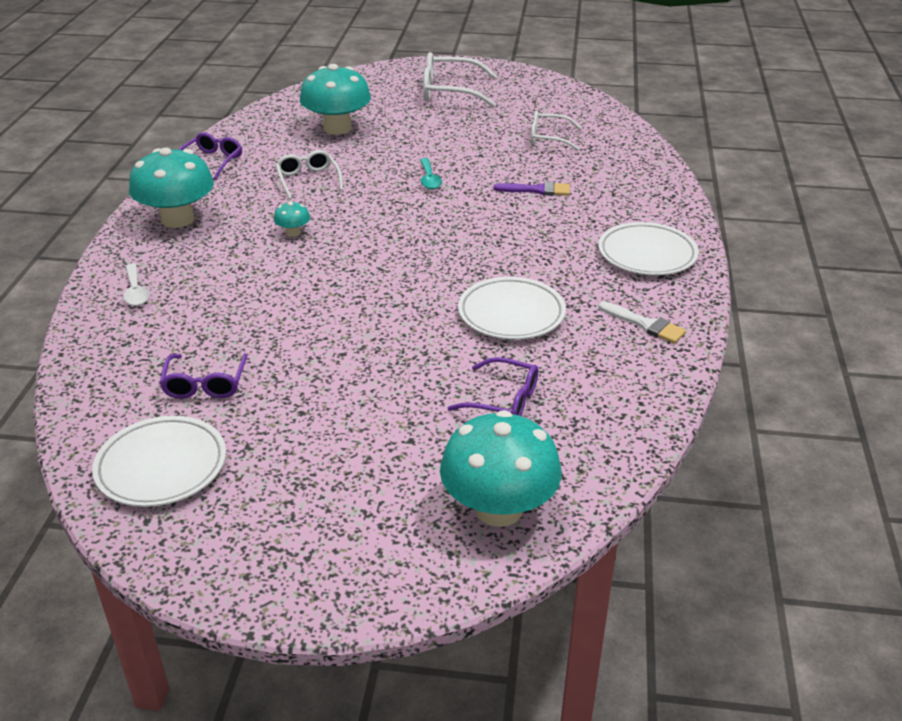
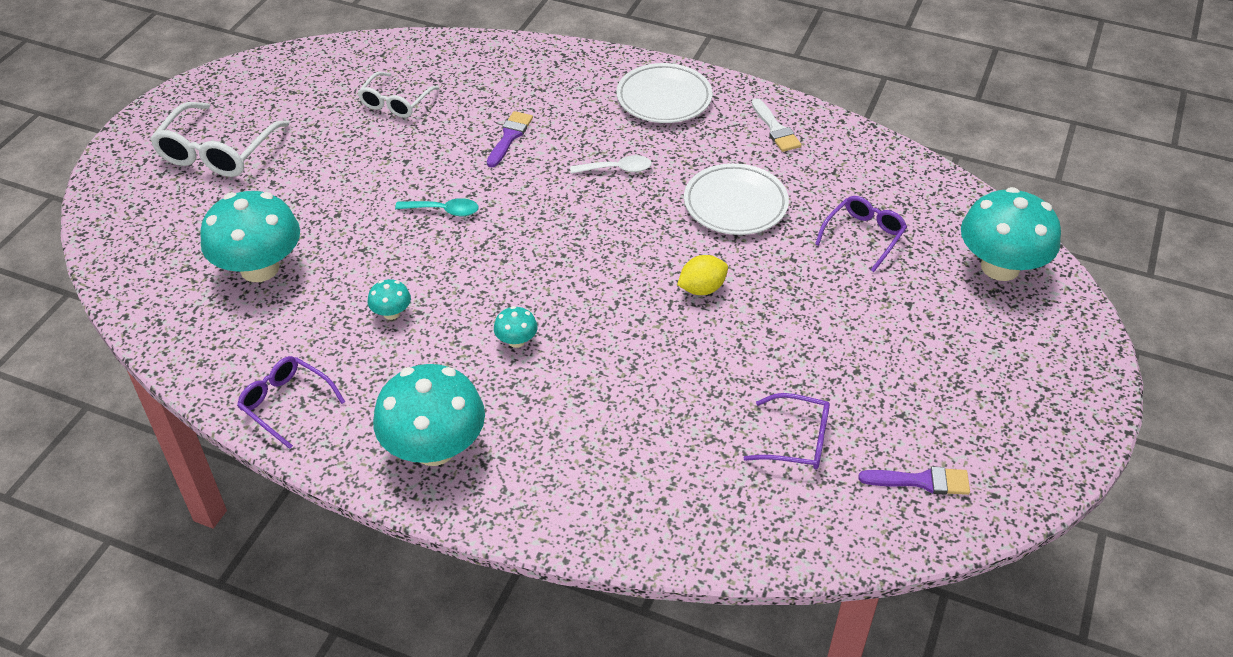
camera: 75 degrees left, 10 degrees up
white plate [92,416,226,507] -> purple brush [858,466,970,495]
white spoon [123,263,149,306] -> white spoon moved to [570,155,652,174]
white glasses [276,150,343,199] -> turquoise mushroom [368,279,411,320]
white brush [599,301,686,344] -> white brush turned 105 degrees clockwise [752,98,801,152]
none -> yellow lemon [677,255,728,295]

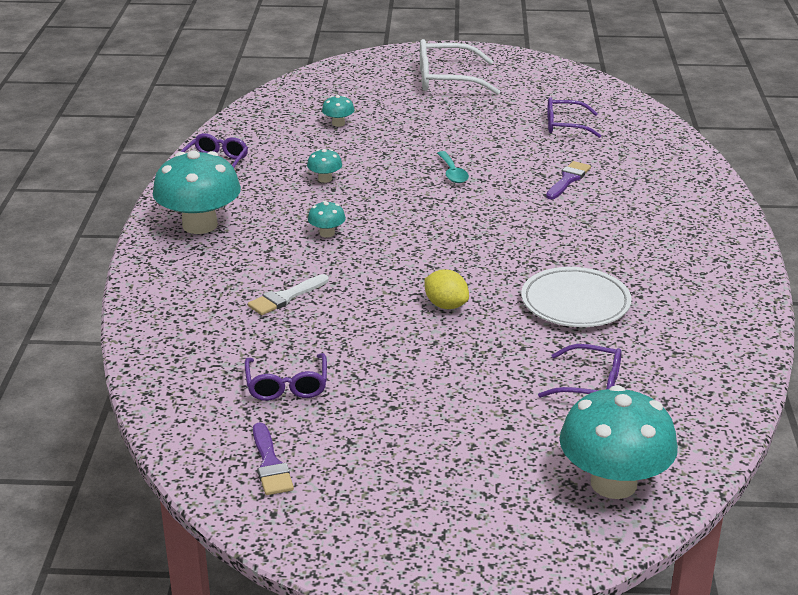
camera: 70 degrees right, 15 degrees down
turquoise mushroom [200,191,300,282] -> turquoise mushroom [322,95,355,127], size x0.43
white glasses [357,72,439,118] -> purple glasses [547,97,601,138]
purple brush [487,111,533,168] -> purple brush turned 60 degrees counterclockwise [546,161,591,199]
white spoon [570,155,652,174] -> none
white plate [616,63,712,123] -> none
white brush [752,98,801,152] -> white brush moved to [248,274,329,315]

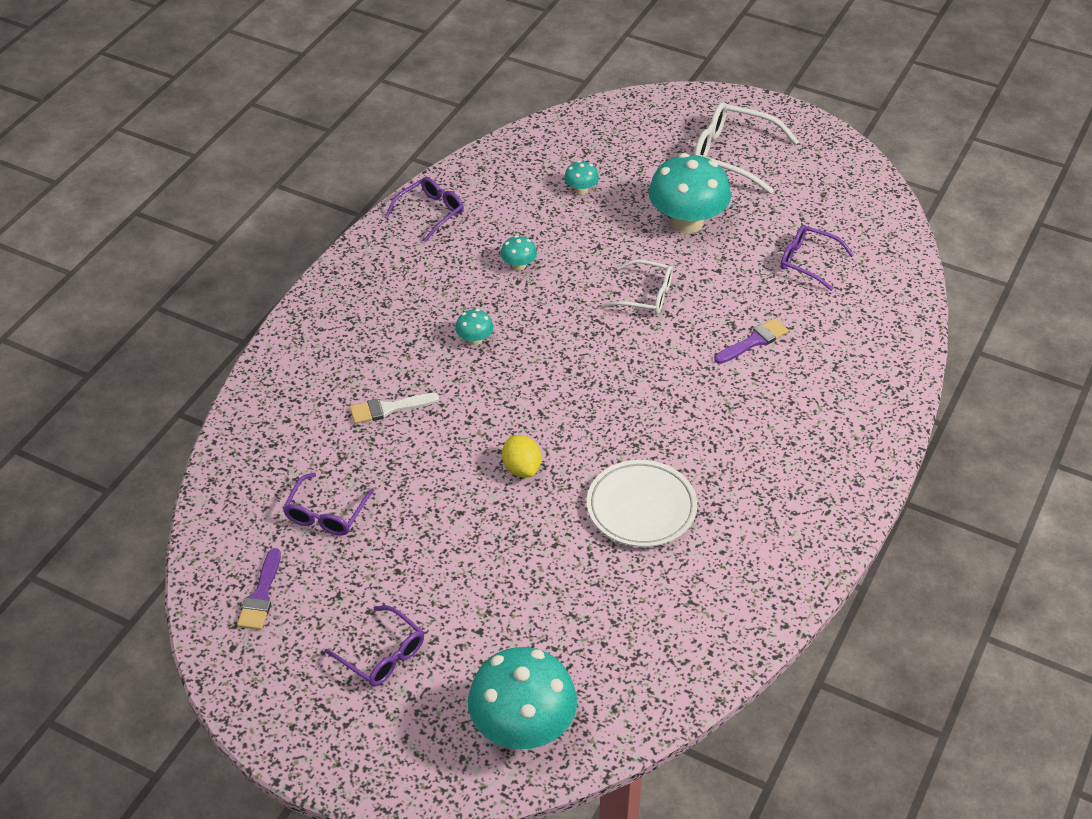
camera: 25 degrees right, 15 degrees up
turquoise mushroom [153,151,241,234] -> turquoise mushroom moved to [648,153,731,233]
turquoise spoon [437,151,469,183] -> white glasses [601,259,673,314]
purple glasses [538,344,622,398] -> purple glasses moved to [324,606,424,686]

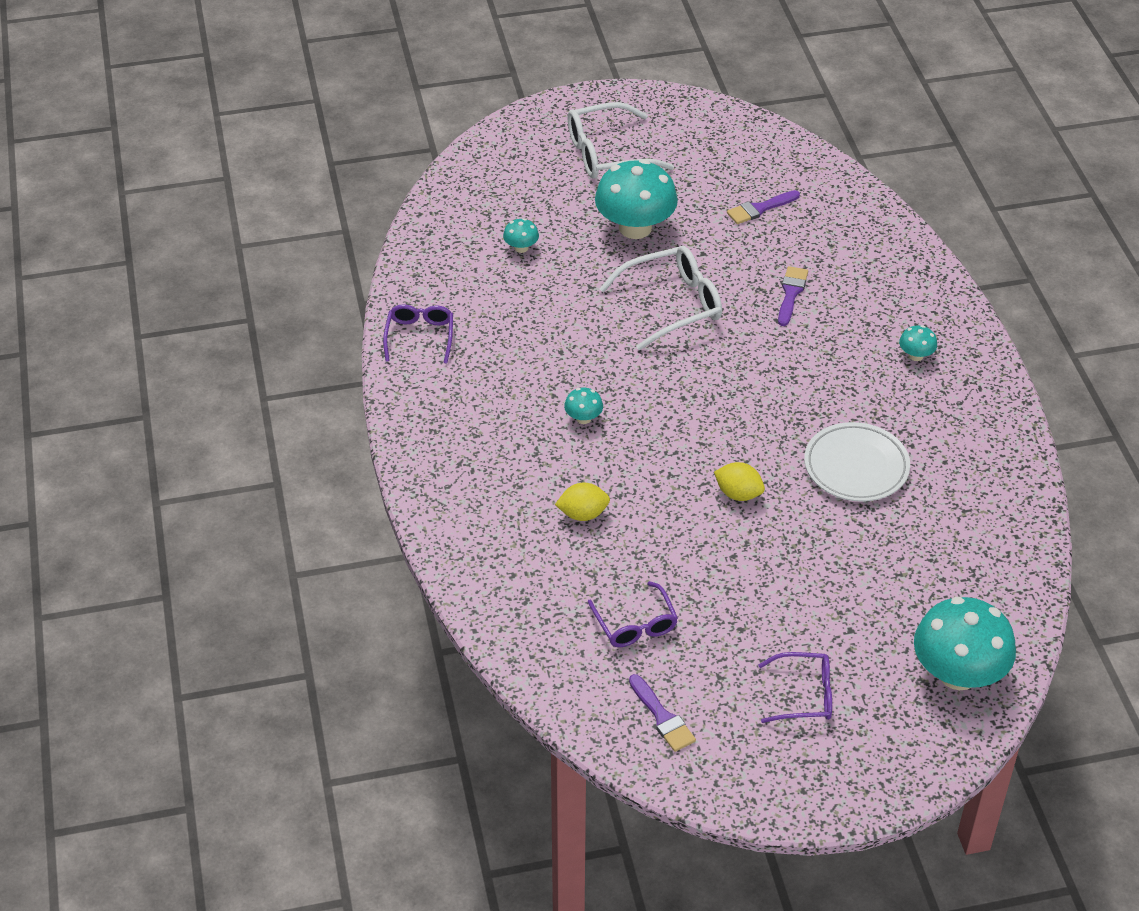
camera: 40 degrees left, 0 degrees up
white brush [350,393,439,424] -> yellow lemon [555,483,610,521]
turquoise mushroom [501,235,537,271] -> turquoise mushroom moved to [899,325,937,361]
white glasses [601,259,673,314] -> white glasses [599,246,722,350], size x1.58
purple glasses [780,225,854,291] -> purple brush [727,190,800,224]

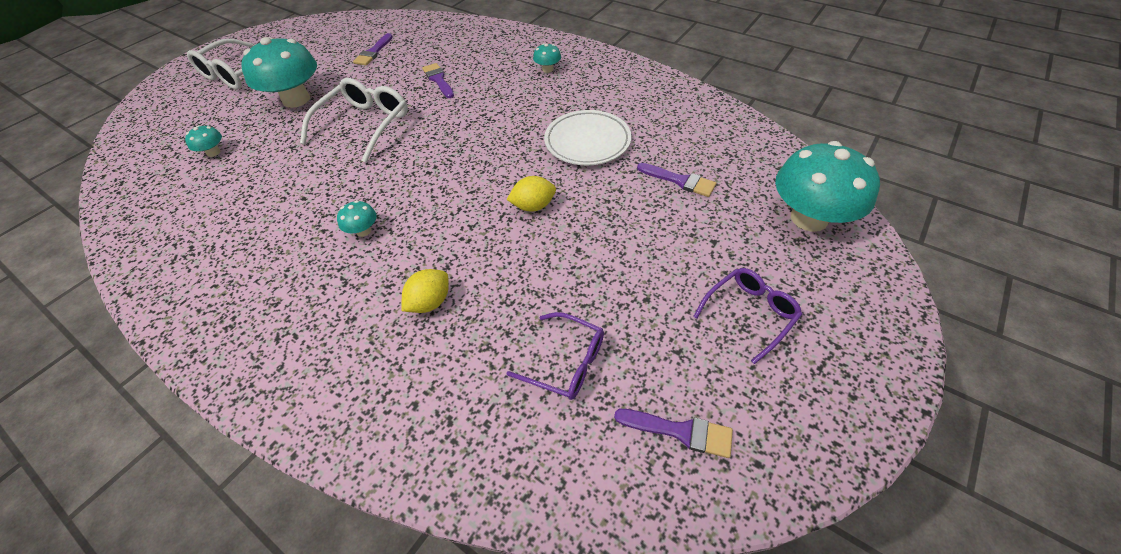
camera: 40 degrees left, 5 degrees up
purple glasses [383,304,453,364] -> none
none -> purple brush [637,163,716,197]

